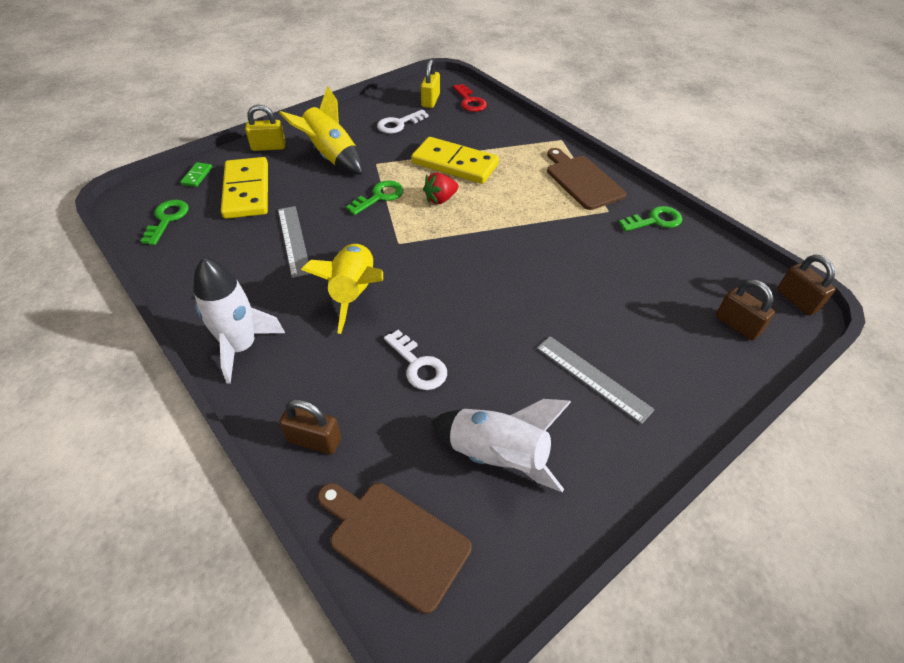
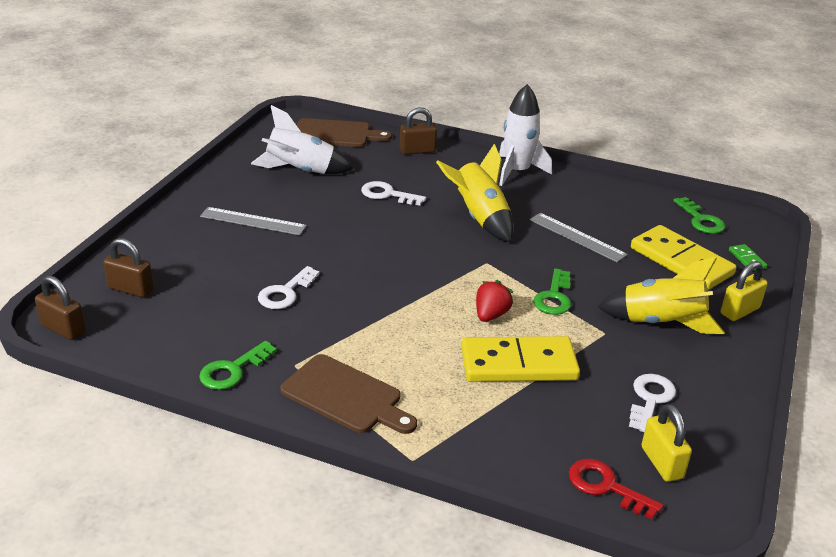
camera: 150 degrees right, 15 degrees down
none -> white key [258,266,320,309]

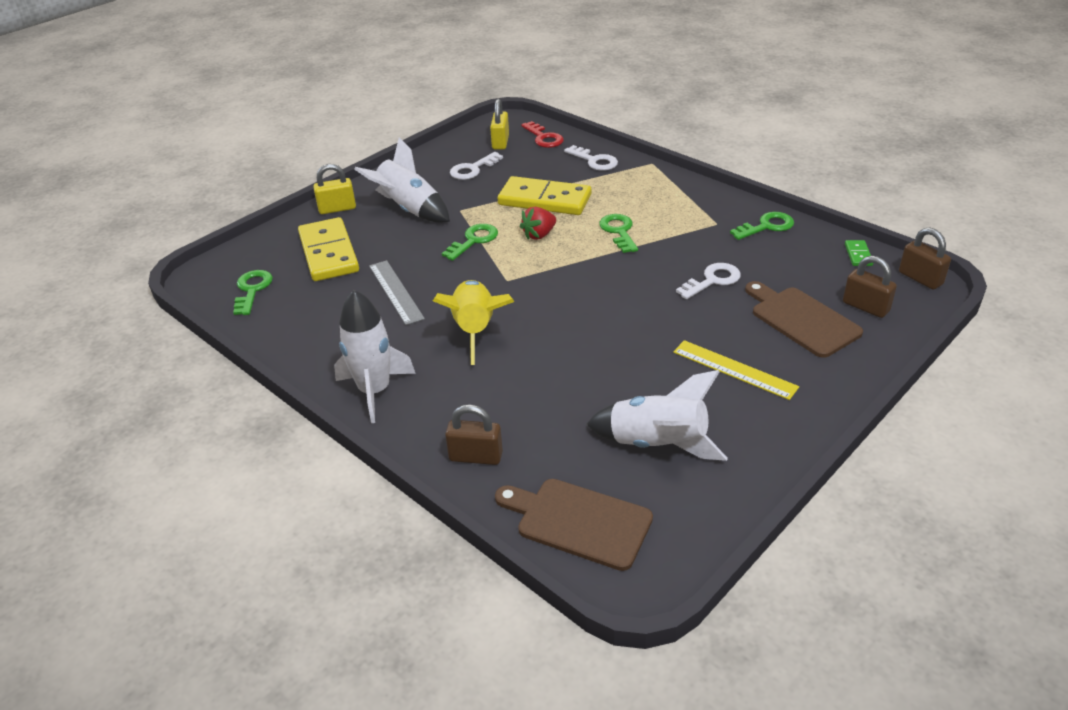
camera: 155 degrees left, 5 degrees up
grey ruler [200,207,307,235] -> yellow ruler [673,340,799,400]
brown cutting board [280,354,417,434] -> brown cutting board moved to [745,281,863,358]
white key [361,181,426,206] -> white key moved to [564,145,618,171]
yellow rocket [597,257,725,334] -> white rocket [354,137,450,223]
green domino [729,244,767,271] -> green domino moved to [845,240,873,266]
none -> green key [599,214,638,253]

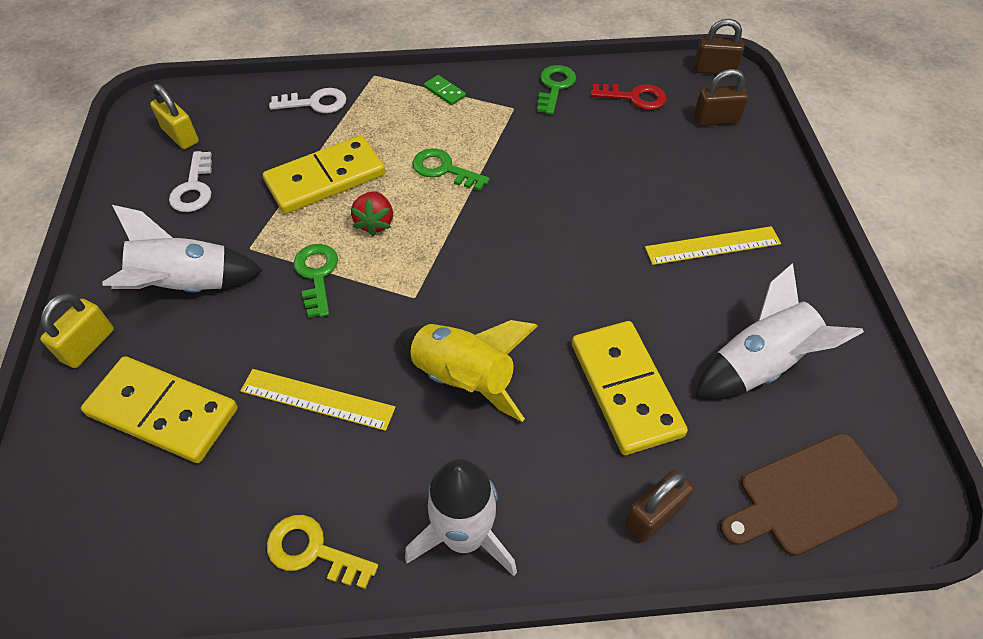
camera: 50 degrees left, 15 degrees up
green key [233,270,273,315] -> none
grey ruler [369,260,425,325] -> yellow ruler [240,369,396,431]
red key [521,121,564,148] -> red key moved to [590,84,667,110]
white key [676,263,741,299] -> none
brown cutting board [745,281,863,358] -> none
green domino [845,240,873,266] -> green domino moved to [424,75,466,105]
none -> yellow key [267,515,378,589]
none -> yellow domino [572,321,688,455]

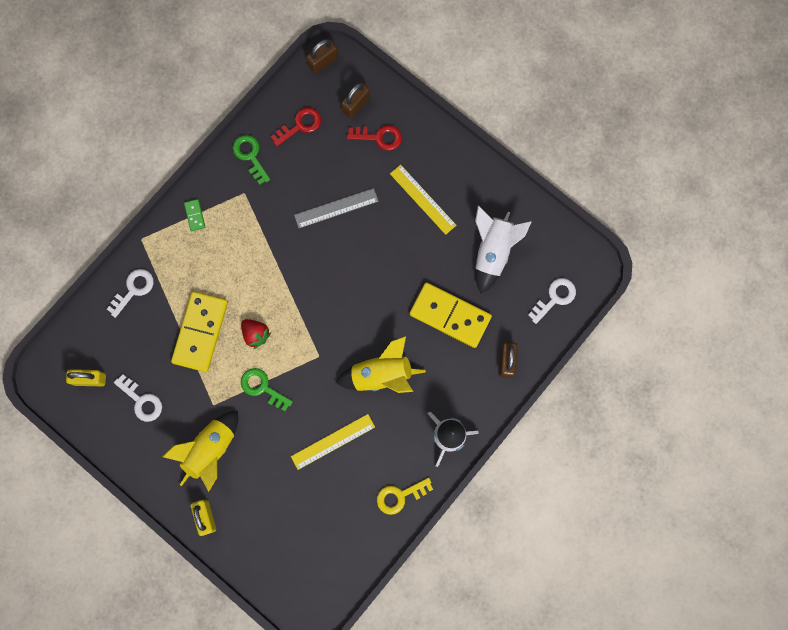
camera: 45 degrees left, 25 degrees up
yellow domino [81,356,238,463] -> none
white rocket [103,205,263,292] -> yellow rocket [162,410,238,492]
green key [413,148,490,191] -> none
green domino [424,75,466,105] -> green domino turned 75 degrees clockwise [184,199,205,231]
yellow ruler [645,226,781,265] -> yellow ruler turned 75 degrees counterclockwise [390,165,456,235]
brown cutting board [720,433,898,556] -> white key [528,278,576,324]
none -> grey ruler [294,188,379,228]
none -> red key [347,125,402,151]

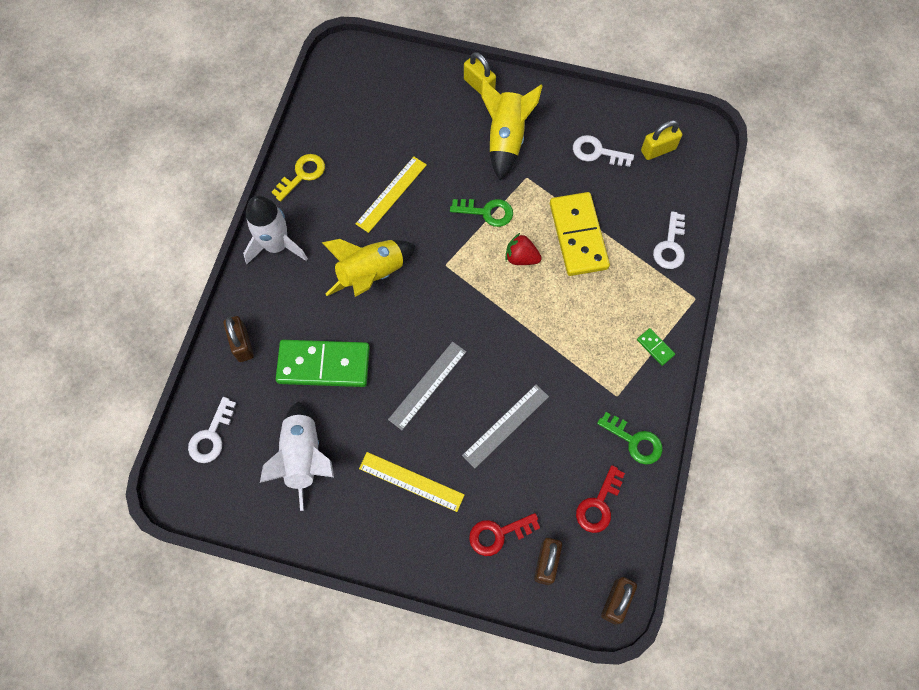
camera: 155 degrees right, 10 degrees down
yellow domino [410,282,492,348] -> green domino [276,340,370,387]
none -> grey ruler [388,342,466,430]

